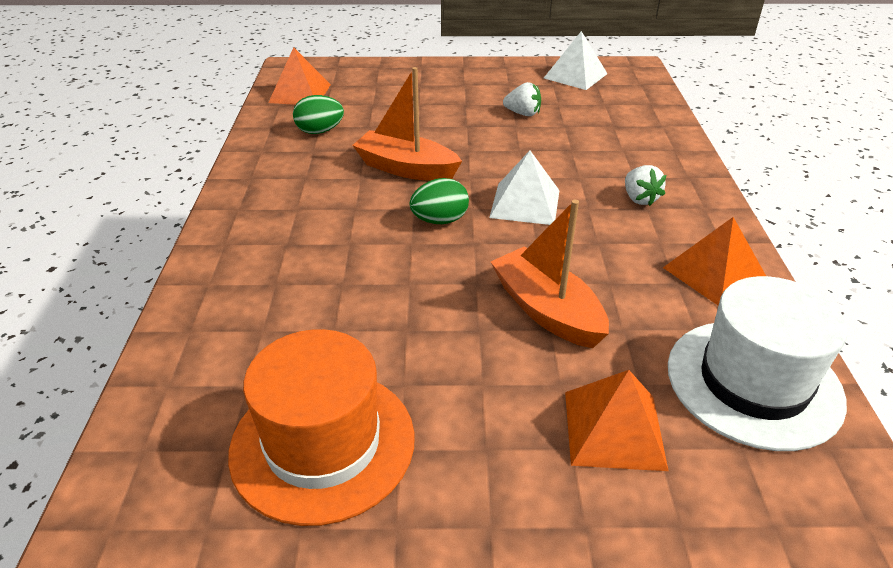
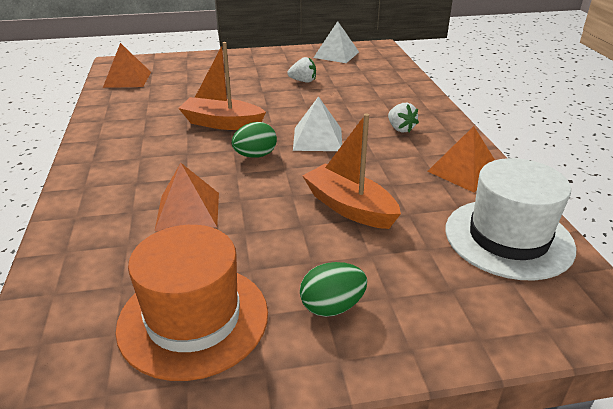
camera: 10 degrees left, 5 degrees down
green egg [293,95,344,134] -> green egg moved to [300,262,367,317]
orange pyramid [565,370,669,471] -> orange pyramid moved to [155,163,219,231]

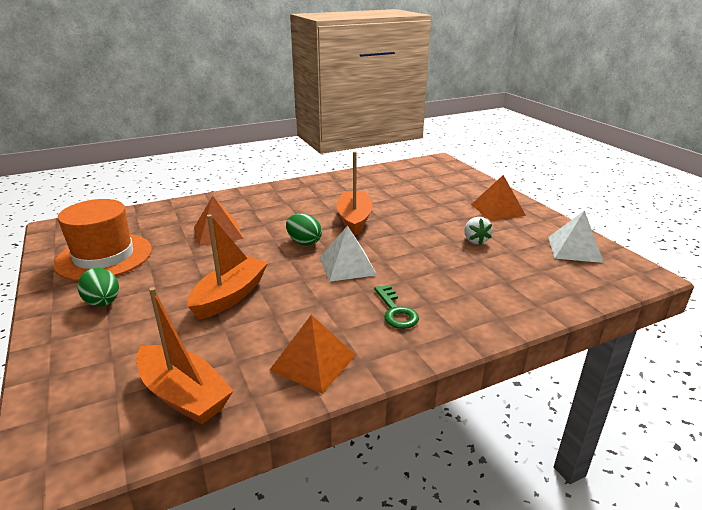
camera: 75 degrees right, 5 degrees down
orange pyramid [103,43,151,88] -> orange pyramid moved to [471,175,526,221]
white strawberry [388,103,419,133] -> green key [374,285,419,329]
white hat [445,158,576,280] -> orange boat [136,287,233,424]

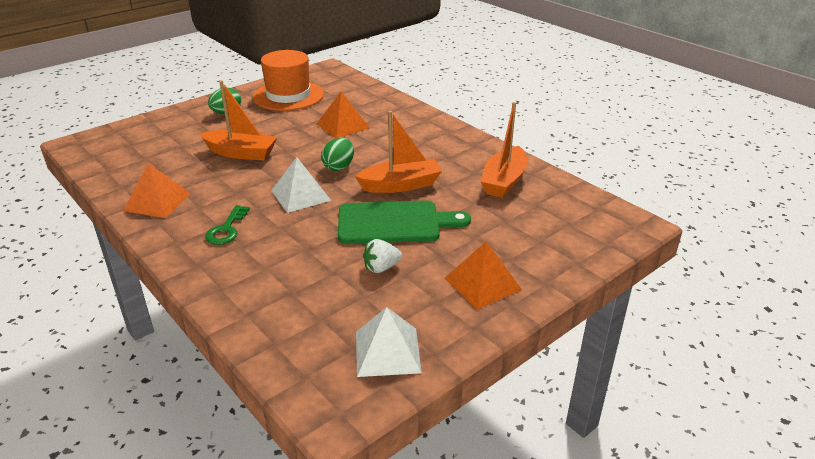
camera: 75 degrees right, 5 degrees up
orange boat [136,287,233,424] -> orange boat moved to [480,102,527,198]
green key [374,285,419,329] -> green key turned 45 degrees counterclockwise [205,205,250,245]
none -> green cutting board [338,201,471,244]

